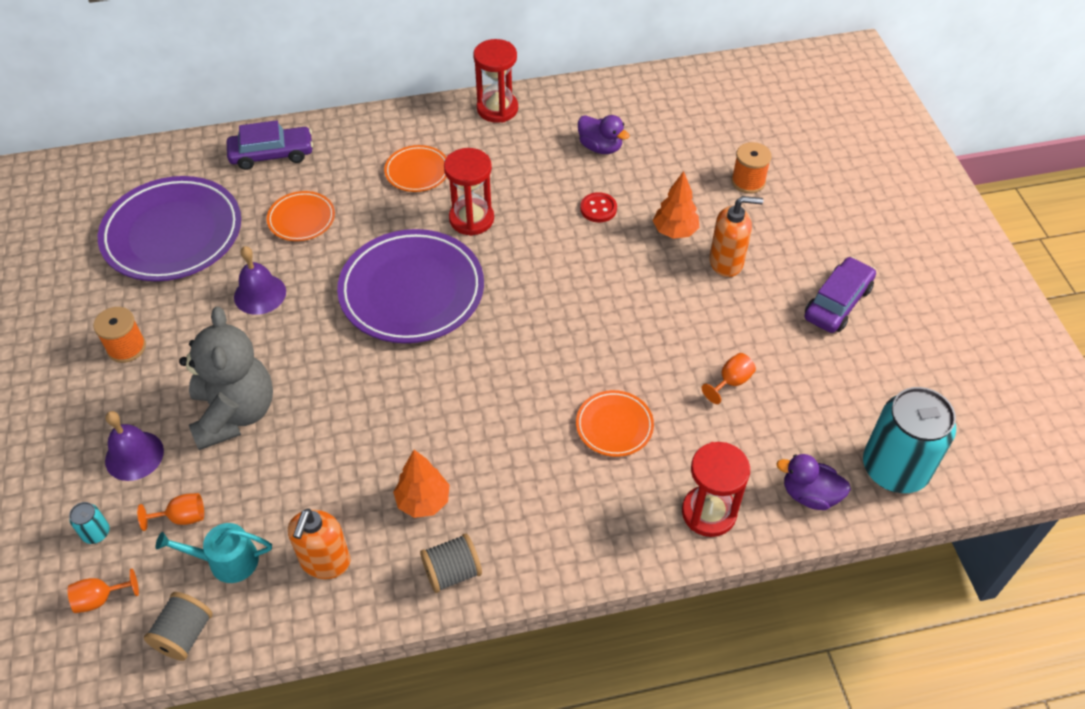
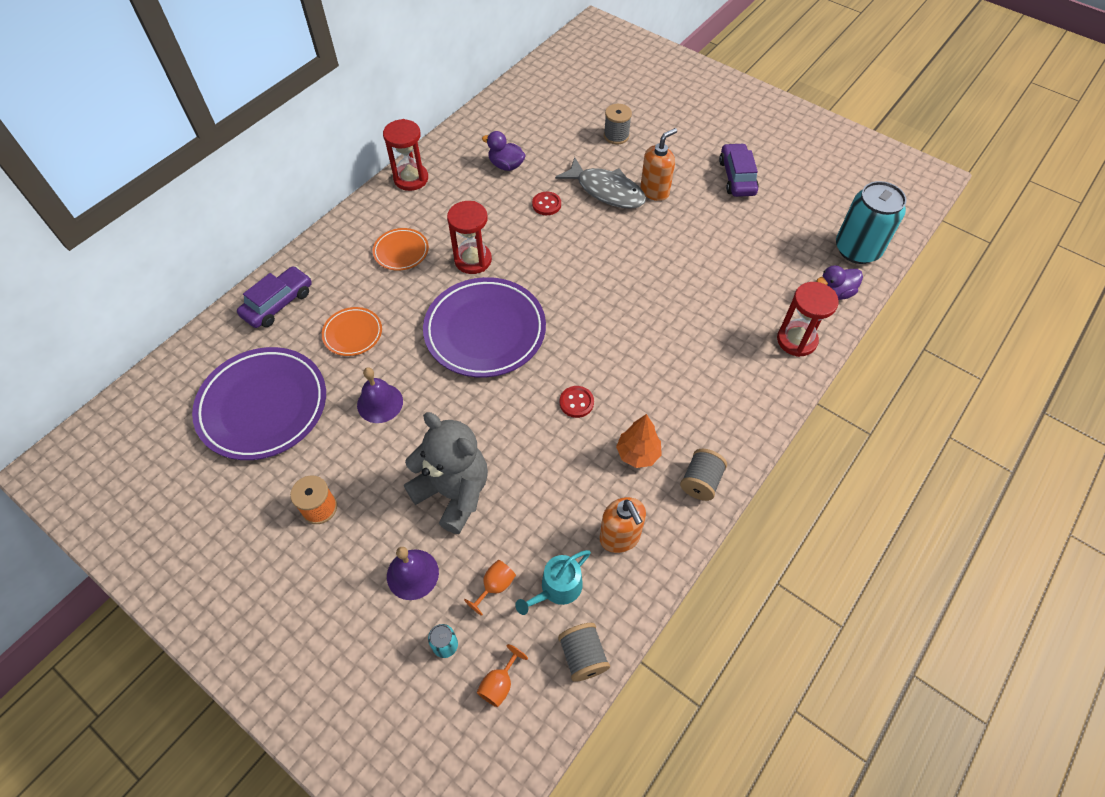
camera: 40 degrees left, 5 degrees up
orange plate [576,390,654,457] -> none
purple duck [578,115,630,154] -> purple duck turned 150 degrees counterclockwise [482,131,526,171]
orange tree [653,171,699,239] -> grey fish [555,157,646,209]
orange goblet [702,353,756,404] -> none
orange spool [731,142,772,194] -> grey spool [604,104,632,144]
none -> red button [560,386,594,418]

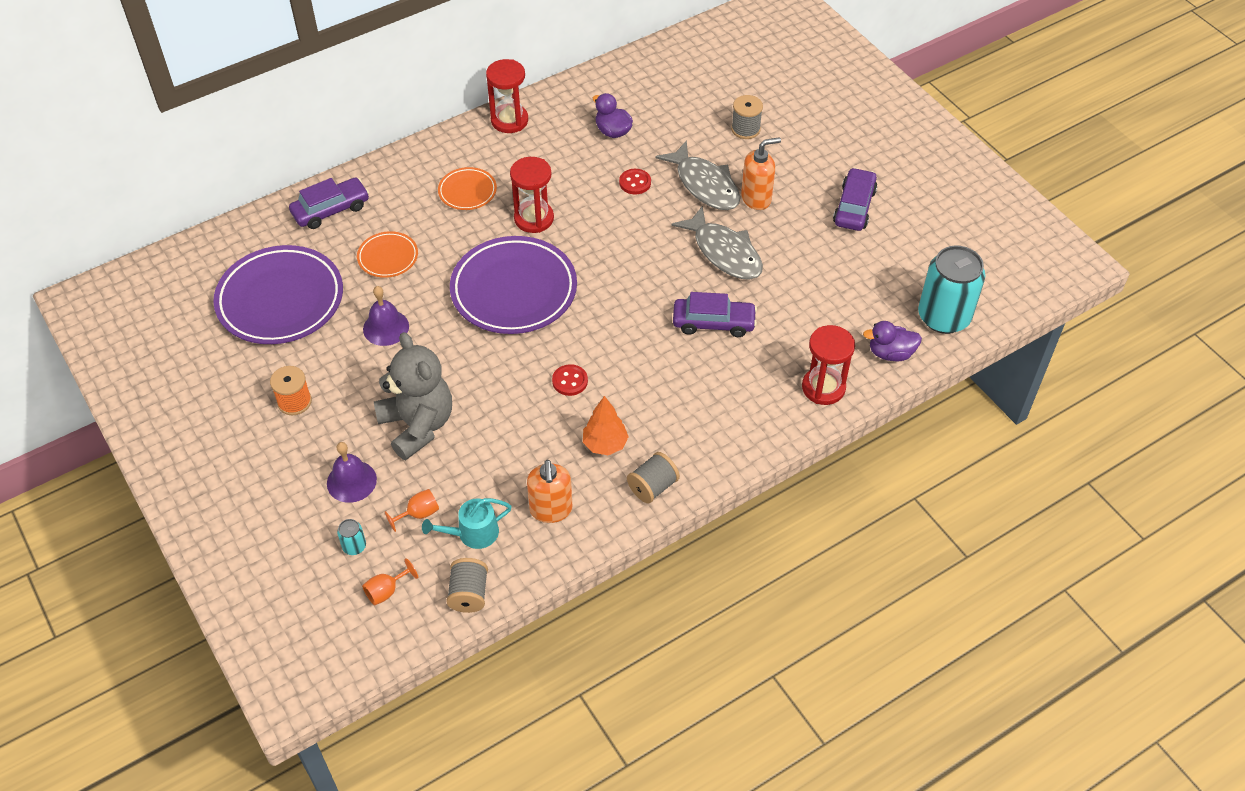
camera: 20 degrees right, 5 degrees down
none -> grey fish [672,205,763,280]
none -> purple car [673,292,757,337]

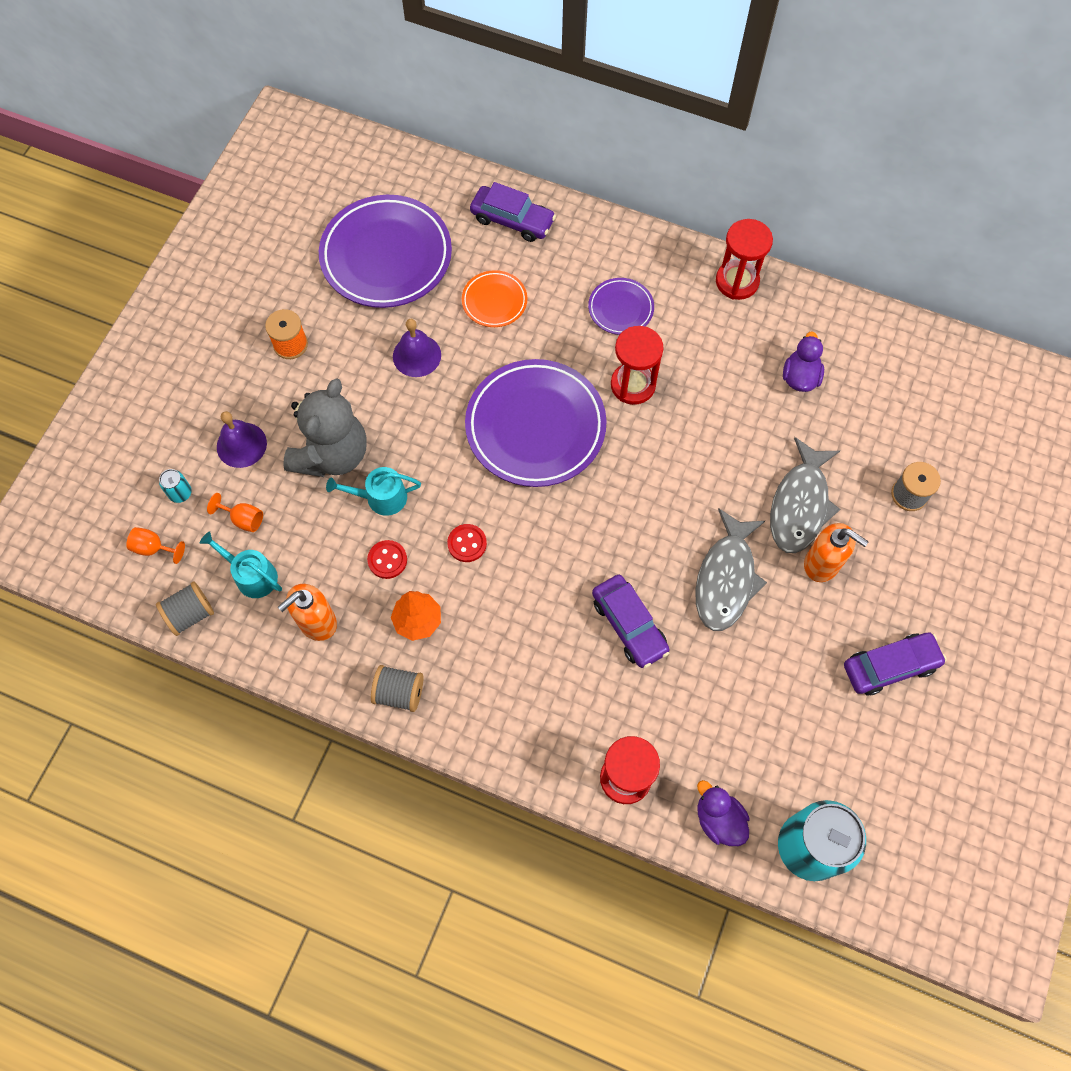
camera: 55 degrees right, 15 degrees up
orange plate [438,167,497,210] -> purple plate [588,278,654,335]
red button [619,169,651,194] -> red button moved to [367,540,407,579]
none -> turquoise watering can [326,467,421,516]

